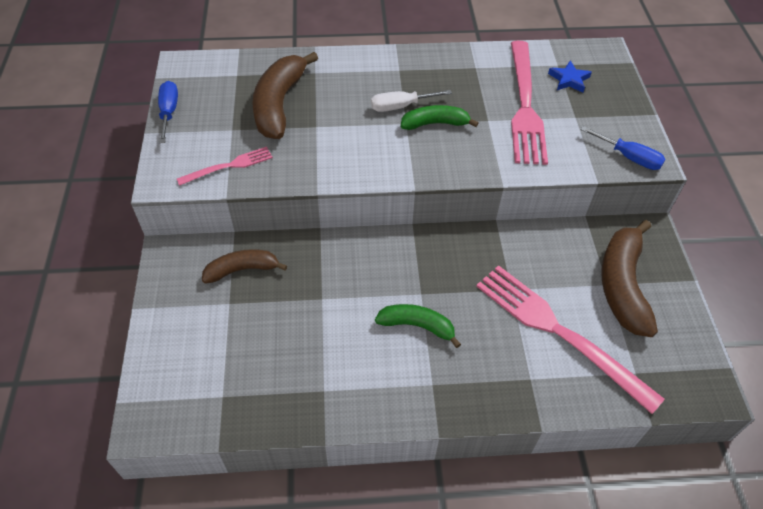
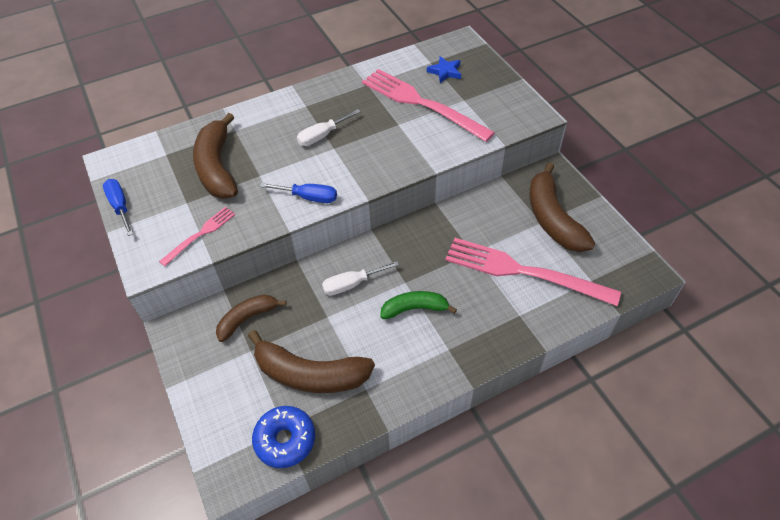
camera: 20 degrees left, 0 degrees up
green banana [401,105,478,130] -> none
pink fork [511,41,548,165] -> pink fork turned 150 degrees clockwise [362,69,495,142]
blue screwdriver [580,126,665,170] -> blue screwdriver moved to [259,183,337,203]
none -> brown banana [248,330,375,393]
none -> blue donut [252,406,315,468]
none -> white screwdriver [322,261,399,296]

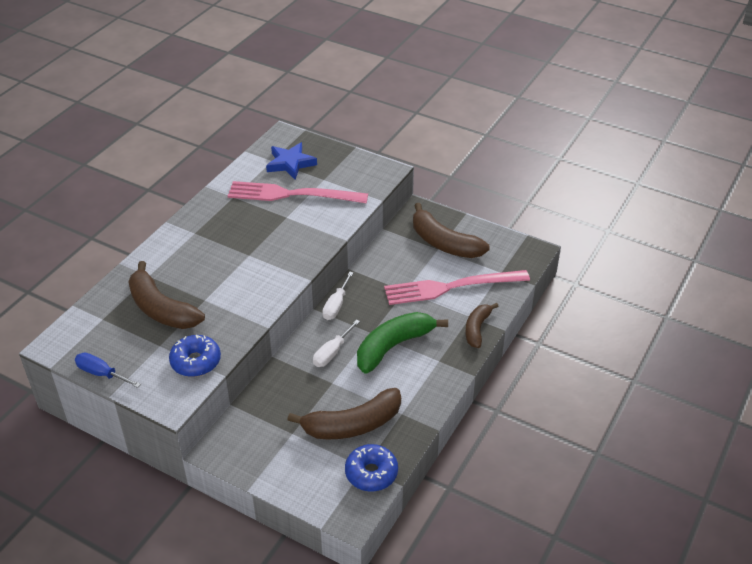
camera: 35 degrees left, 10 degrees down
pink fork [159,207,235,266] -> blue donut [169,335,221,377]
brown banana [216,294,287,342] -> brown banana moved to [465,303,499,348]
blue screwdriver [259,183,337,203] -> none
white screwdriver [297,109,361,146] -> white screwdriver moved to [322,272,354,320]
green banana [380,291,457,319] -> green banana [357,312,448,374], size x1.66
blue star [427,56,461,83] -> blue star [266,142,317,179], size x1.54

